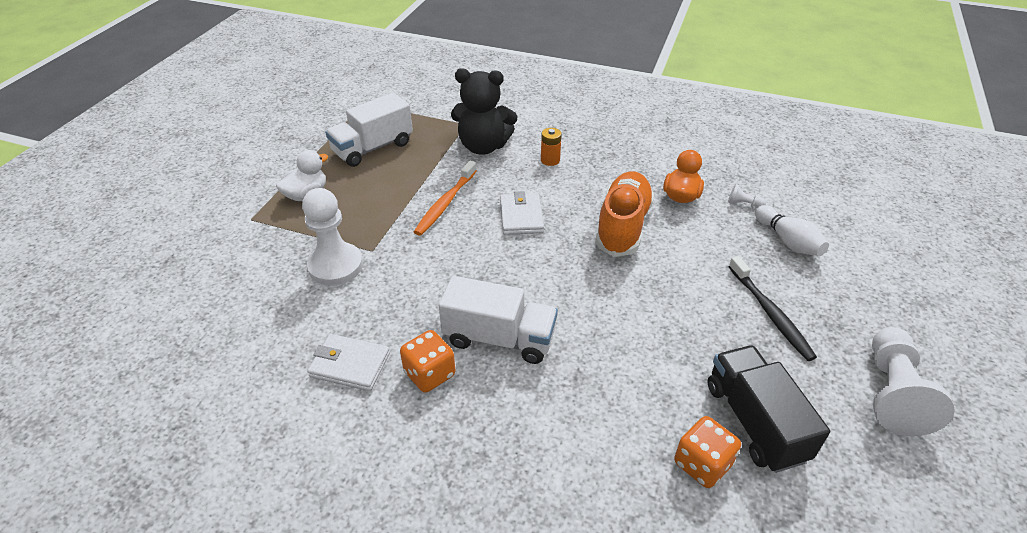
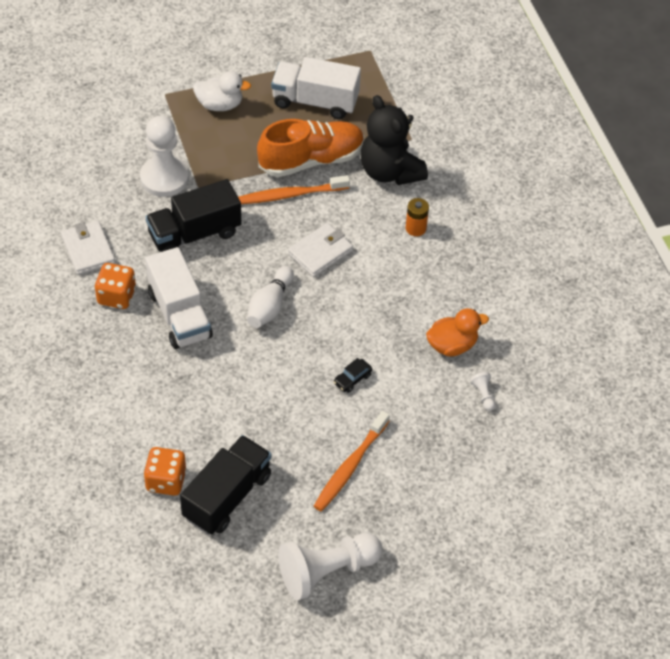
camera: 50 degrees right, 10 degrees up
orange shoe [595,171,654,257] -> orange shoe moved to [257,119,364,177]
black toothbrush [728,256,817,361] -> orange toothbrush [314,411,390,511]
white bowling pin [755,205,829,256] -> white bowling pin moved to [247,266,294,328]
none -> black truck [146,179,241,252]
none -> black car [333,358,372,393]

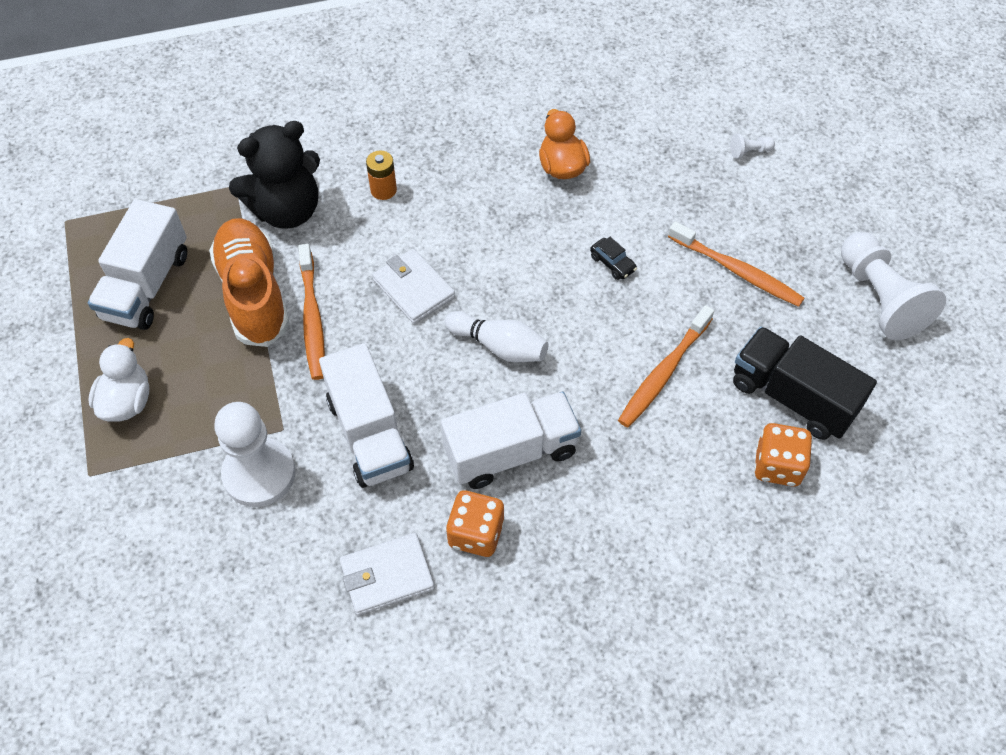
camera: 85 degrees left, 5 degrees up
black truck [146,179,241,252] -> white truck [319,343,414,488]
white pawn [470,372,496,411] -> white pawn moved to [730,134,775,159]
none -> orange toothbrush [618,305,714,428]

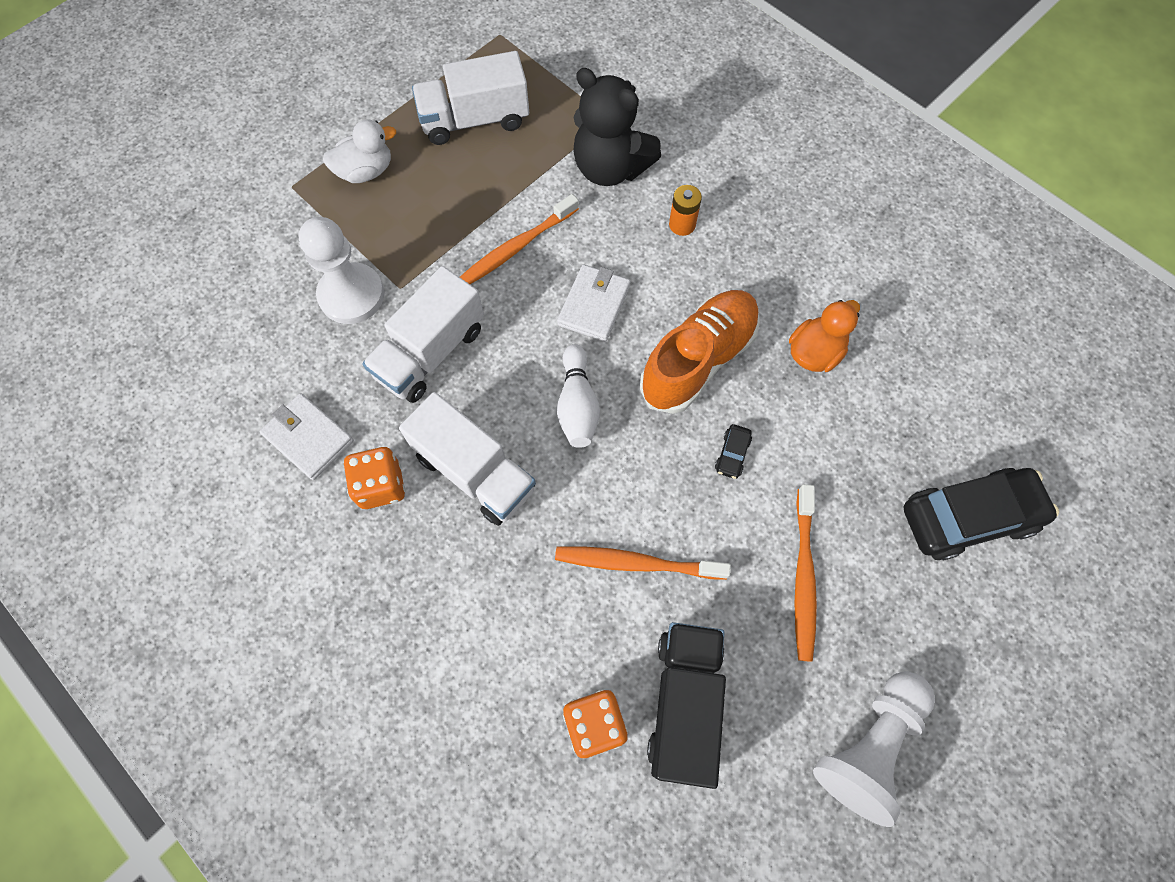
camera: 60 degrees right, 10 degrees up
orange shoe [209,218,290,347] -> orange shoe moved to [640,290,760,414]
white pawn [730,134,775,159] -> black car [903,468,1059,561]

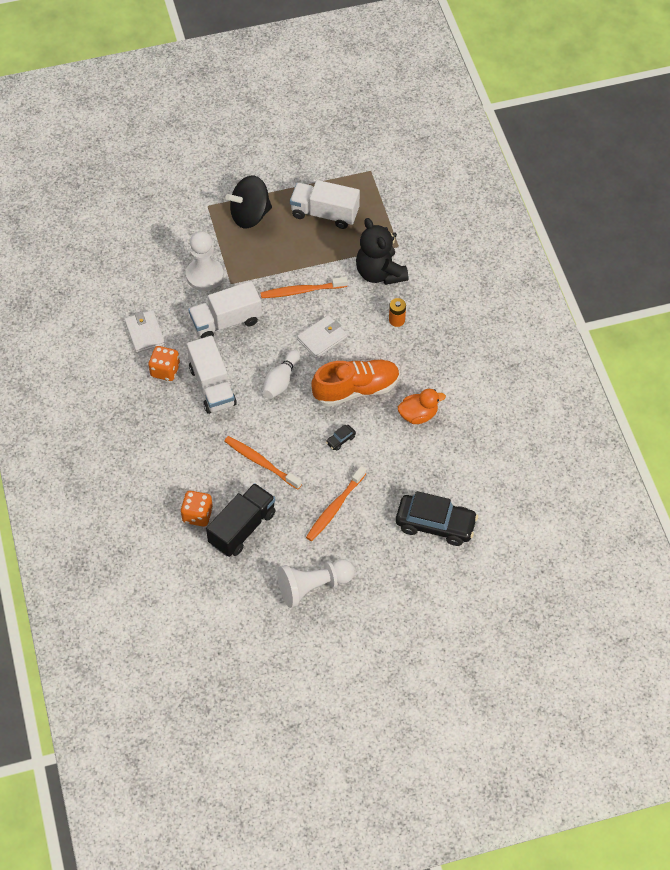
camera: 30 degrees right, 10 degrees down
white duck [323,120,396,183] -> black spinning top [225,175,272,229]

